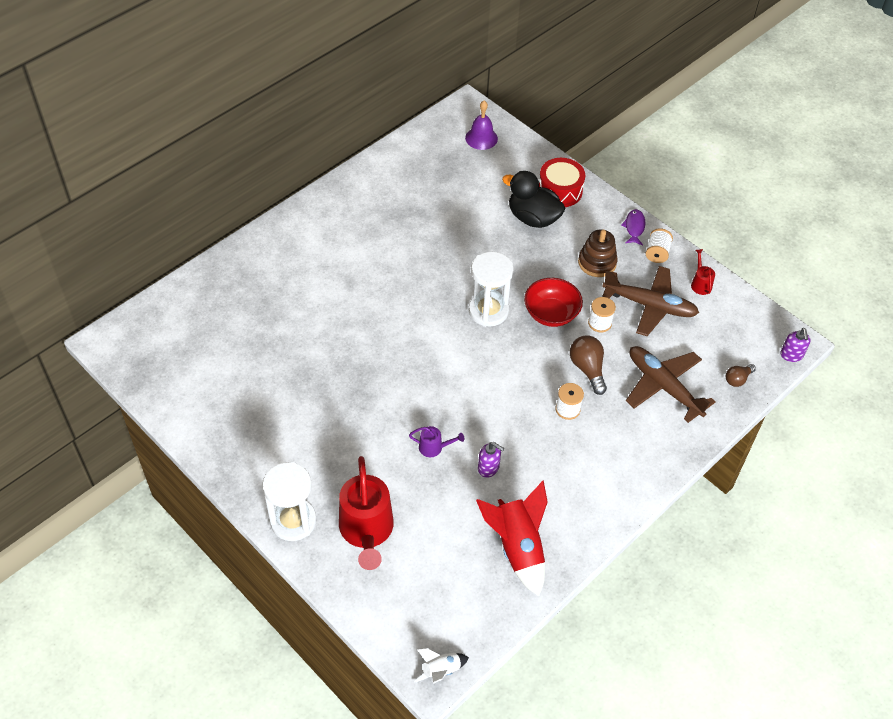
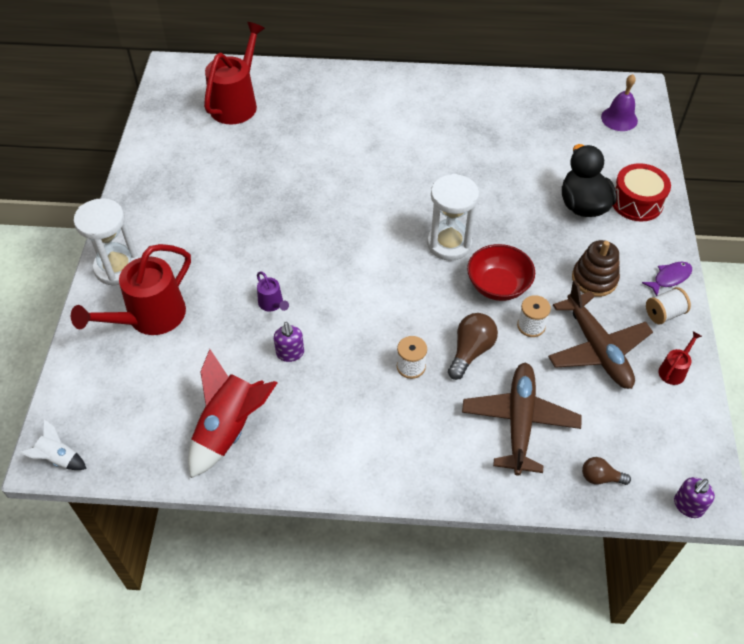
camera: 50 degrees right, 0 degrees up
none -> red watering can [204,22,265,124]

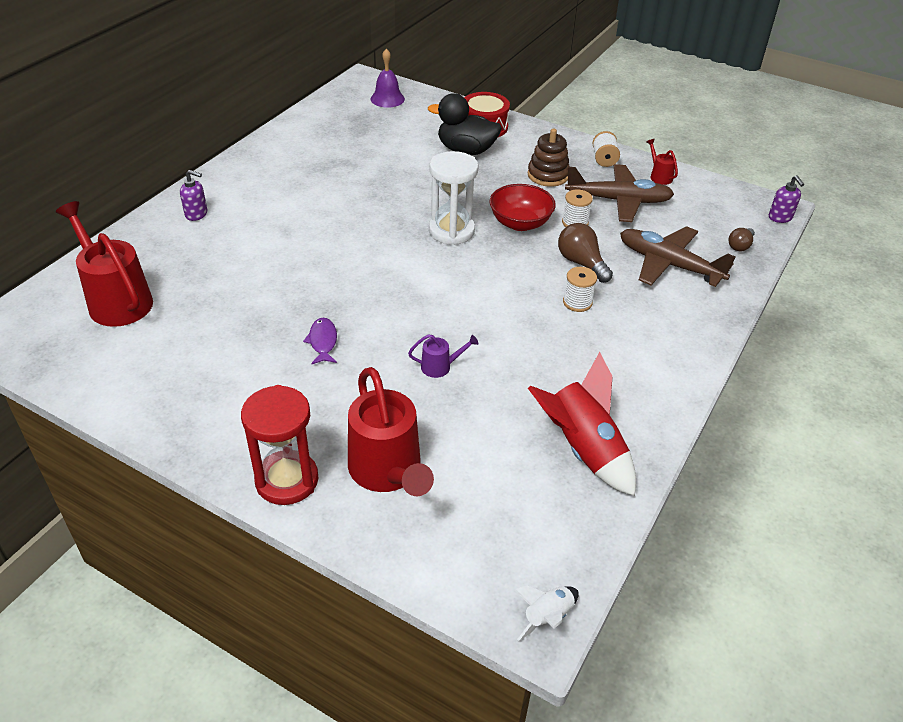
camera: 65 degrees left, 10 degrees down
white hourglass [74,198,139,286] -> red hourglass [241,385,318,505]
purple soap dispenser [274,322,304,362] -> purple soap dispenser moved to [180,170,207,221]
purple fish [642,262,692,296] -> purple fish moved to [303,318,337,365]

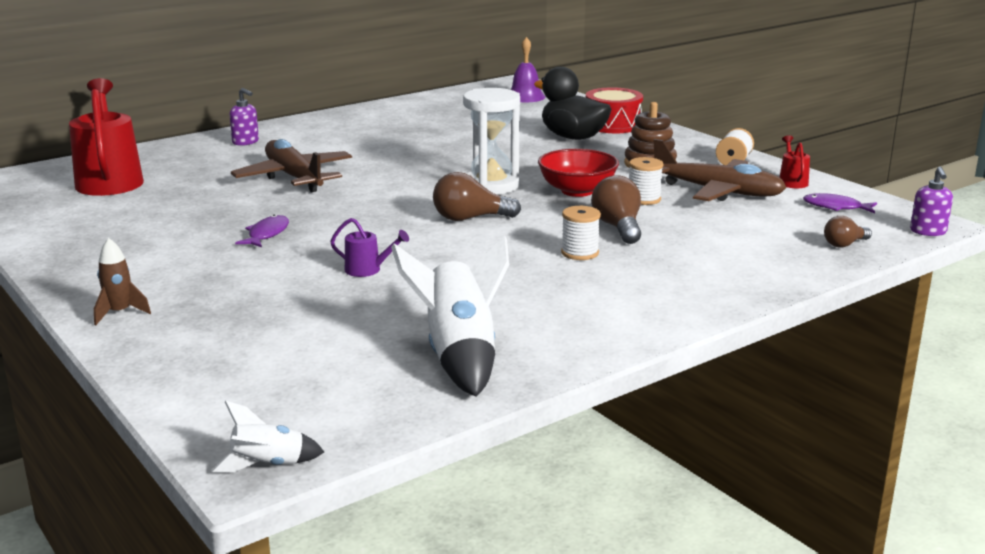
camera: 25 degrees right, 20 degrees down
red hourglass [241,385,318,505] -> brown rocket [94,238,151,325]
red watering can [348,367,434,496] -> none
red rocket [528,352,636,496] -> white rocket [391,235,509,397]
brown plane [620,226,736,287] -> brown plane moved to [231,139,352,192]
none -> brown light bulb [433,172,521,221]
none -> purple fish [803,193,877,213]

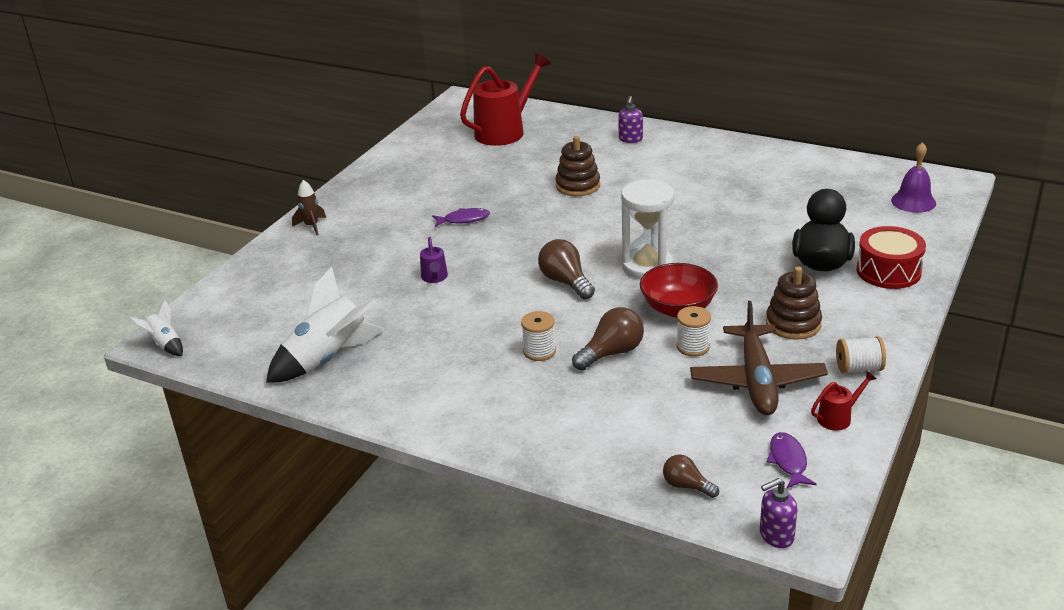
camera: 65 degrees right, 10 degrees up
brown plane [231,139,352,192] -> brown stacking toy [555,136,600,196]

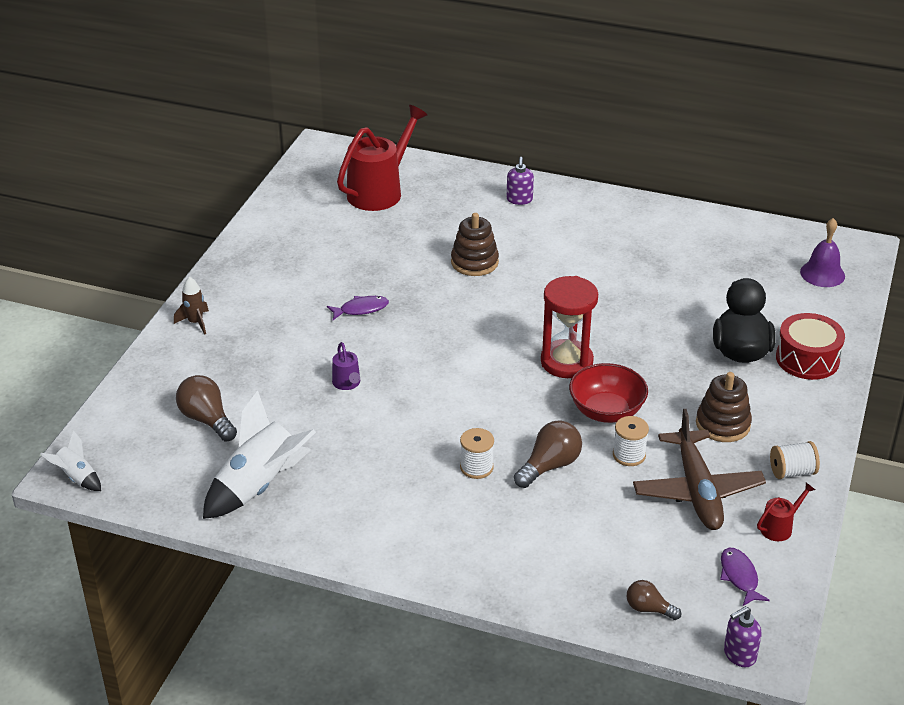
camera: 10 degrees left, 5 degrees up
brown light bulb [538,239,595,299] -> brown light bulb moved to [176,375,237,442]
white hourglass [621,179,674,279] -> red hourglass [541,276,598,378]

